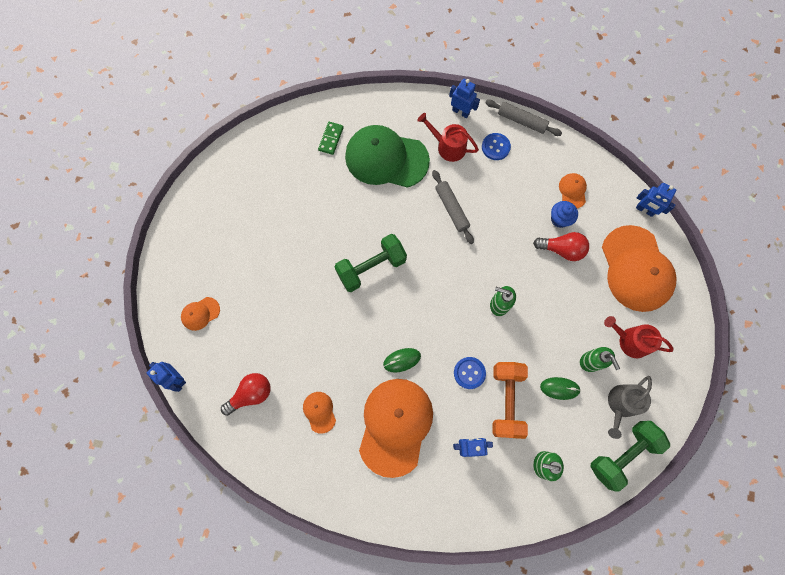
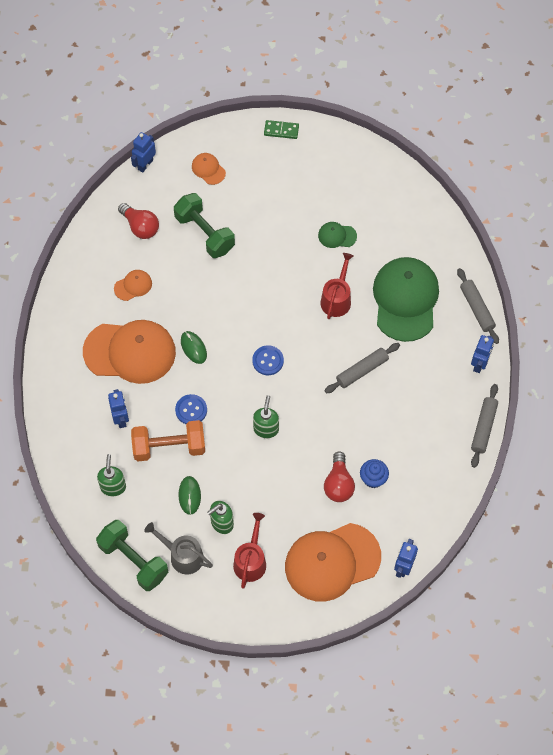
camera: 80 degrees right, 10 degrees down
green domino [318,122,344,155] -> green domino moved to [264,120,299,139]
green dumbbell [335,234,407,292] -> green dumbbell moved to [174,193,235,258]
red watering can [418,113,479,162] -> red watering can moved to [320,253,354,319]
blue button [482,133,511,160] -> blue button moved to [252,345,284,375]
orange cap [559,173,587,209] -> none
none -> green cap [318,222,357,248]
none -> grey rolling pin [457,268,499,344]

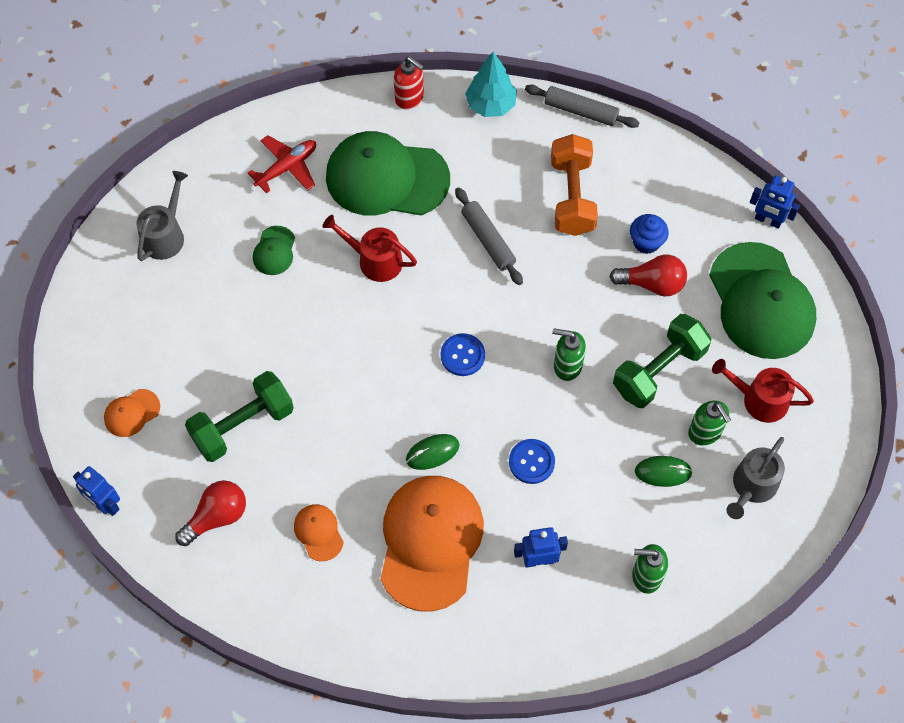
camera: 85 degrees left, 0 degrees up
green dumbbell [96,520,168,591] -> green dumbbell moved to [613,314,711,408]
orange dumbbell [131,420,205,461] -> orange dumbbell moved to [551,134,598,236]
green domino [264,120,299,139] -> none
orange cap [285,523,381,602] -> green cap [709,242,816,359]
grey rolling pin [457,268,499,344] -> red soap dispenser [394,56,424,110]
blue robot [471,335,494,373] -> turquoise tree [465,52,517,117]
none -> grey watering can [136,171,188,261]
none -> red plane [248,135,316,193]

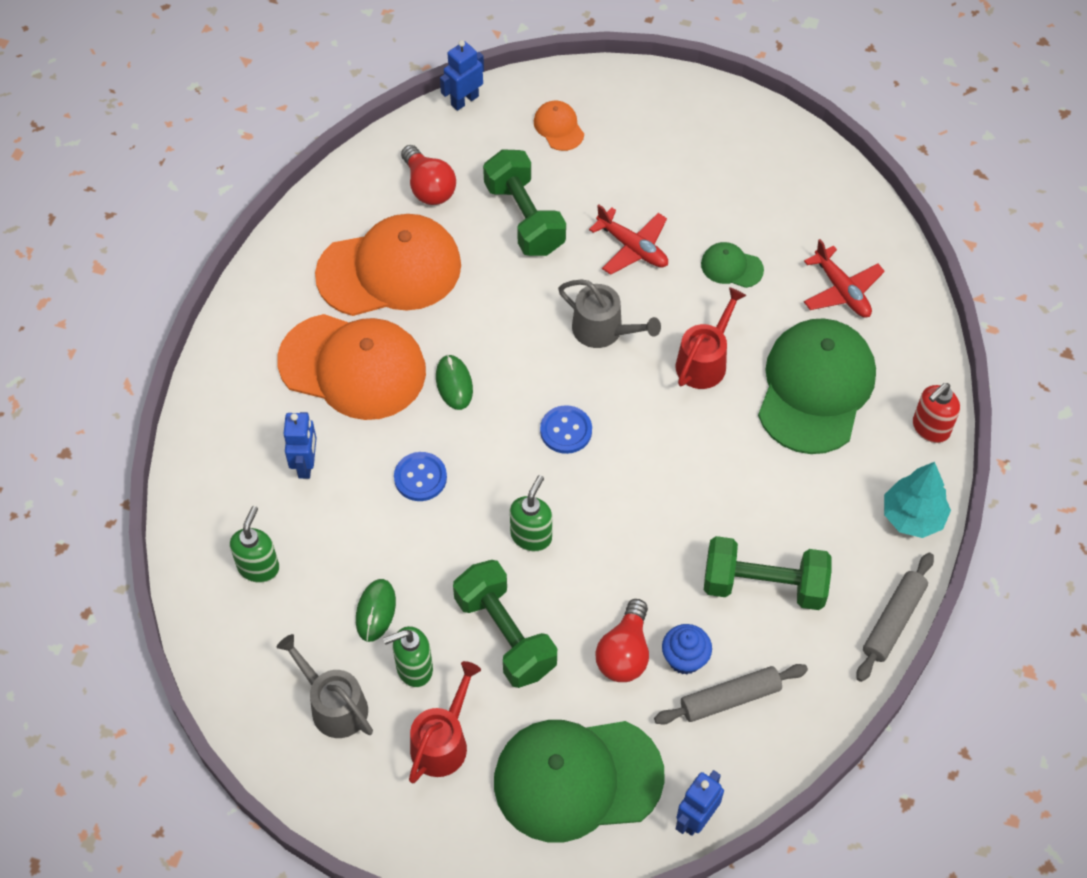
camera: 100 degrees right, 5 degrees down
grey watering can [136,171,188,261] -> grey watering can moved to [558,280,661,348]
orange cap [294,504,344,561] -> orange cap [315,214,461,316], size x2.30
grey rolling pin [455,187,523,285] -> grey rolling pin moved to [654,664,808,725]
orange dumbbell [551,134,598,236] -> green dumbbell [704,536,832,610]
none -> red plane [589,205,668,275]

